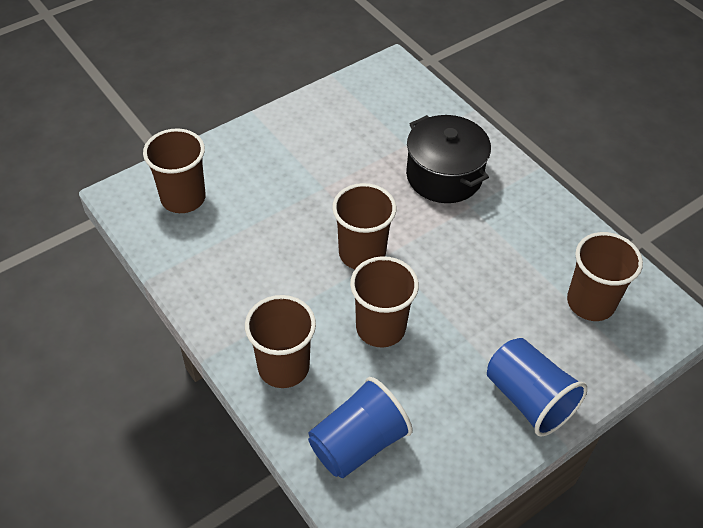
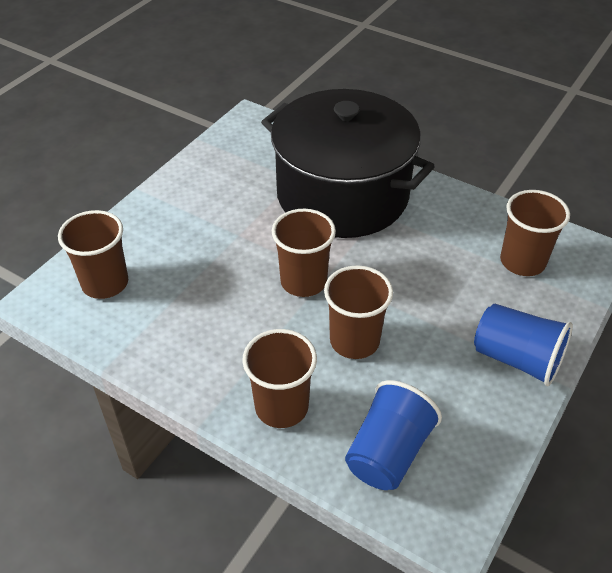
camera: 20 degrees left, 5 degrees down
black pot [406,115,491,203] -> black pot [261,89,435,238], size x1.80

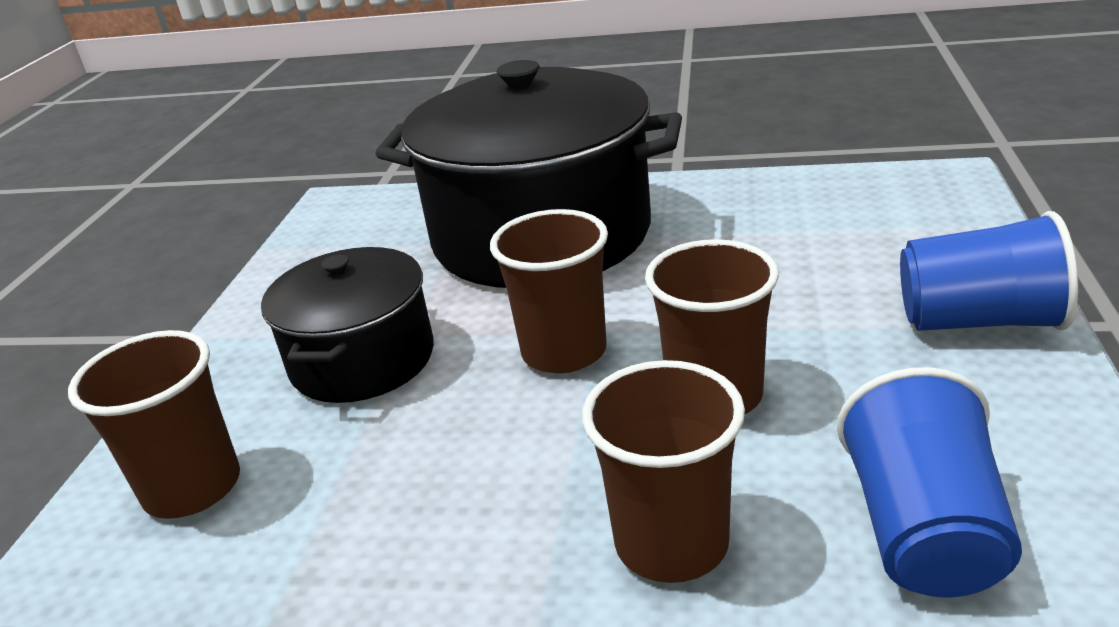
camera: 20 degrees left, 15 degrees down
brown cup [500,190,570,276] -> none
none -> black pot [261,247,434,403]

